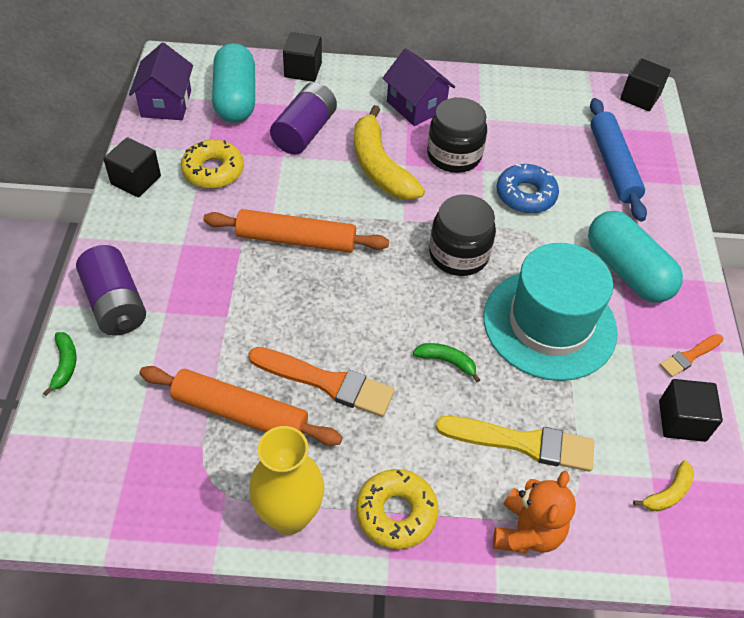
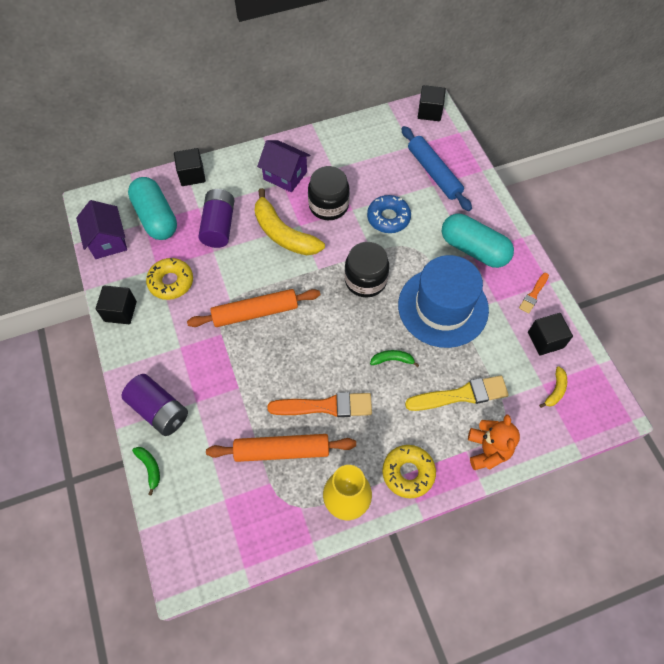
camera: 20 degrees left, 10 degrees up
turquoise hat [484,243,618,381] -> blue hat [398,255,489,348]

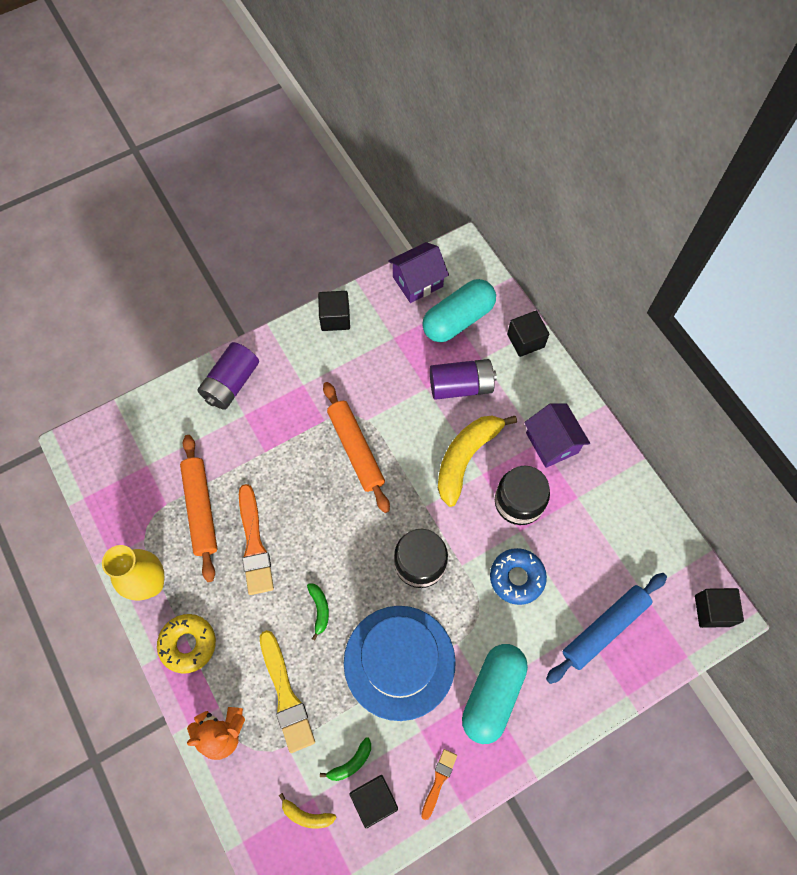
camera: 80 degrees right, 5 degrees up
green banana [132,447,160,496] -> green banana moved to [320,737,371,781]
yellow donut [146,258,193,300] -> none
purple house [257,140,310,192] -> purple house turned 45 degrees counterclockwise [524,403,590,468]
orange brush [519,273,549,314] -> orange brush turned 90 degrees clockwise [421,749,457,820]

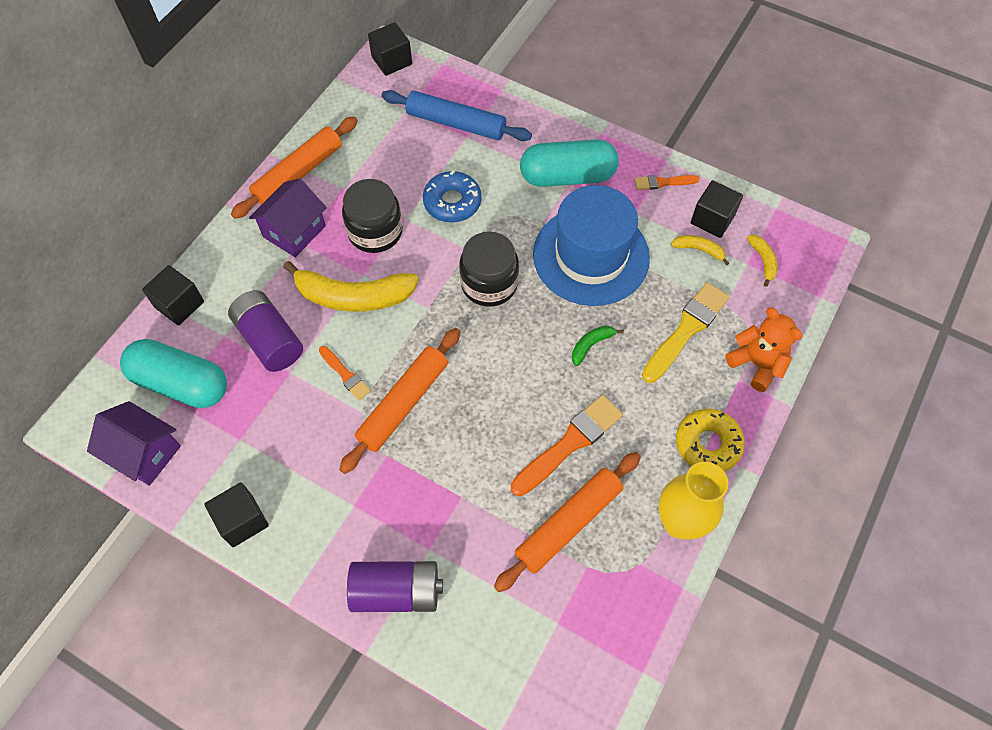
camera: 120 degrees left, 5 degrees down
green banana [320,737,371,781] -> yellow banana [671,235,730,266]
none -> orange rolling pin [231,116,358,219]
none -> orange brush [319,346,371,400]

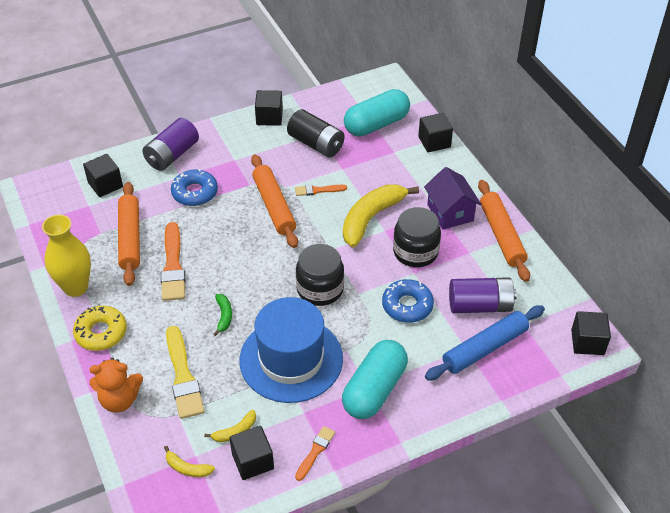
camera: 125 degrees right, 15 degrees down
purple house [87,401,181,486] -> none
purple battery [228,290,303,372] -> purple battery moved to [449,277,517,313]
none -> black cube [83,154,123,197]
none -> blue donut [171,169,218,206]
none -> black battery [287,109,345,157]

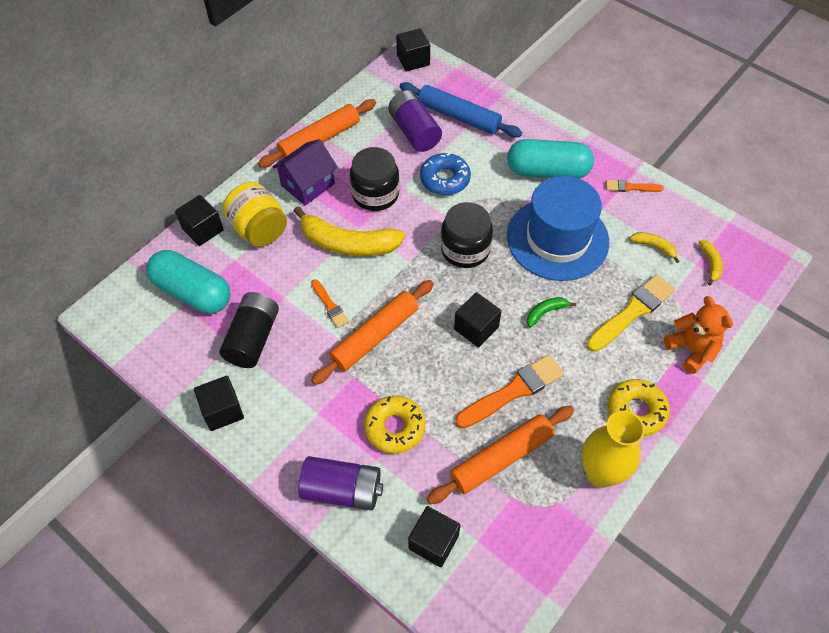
camera: 115 degrees left, 10 degrees up
blue donut [171,169,218,206] -> yellow donut [364,395,425,454]
black cube [229,426,274,480] -> black cube moved to [454,292,502,347]
none -> yellow jar [222,182,287,247]

